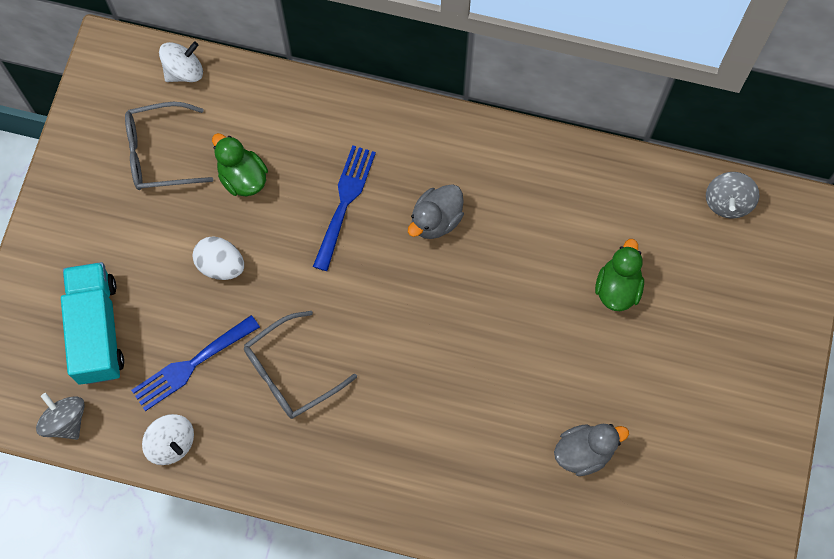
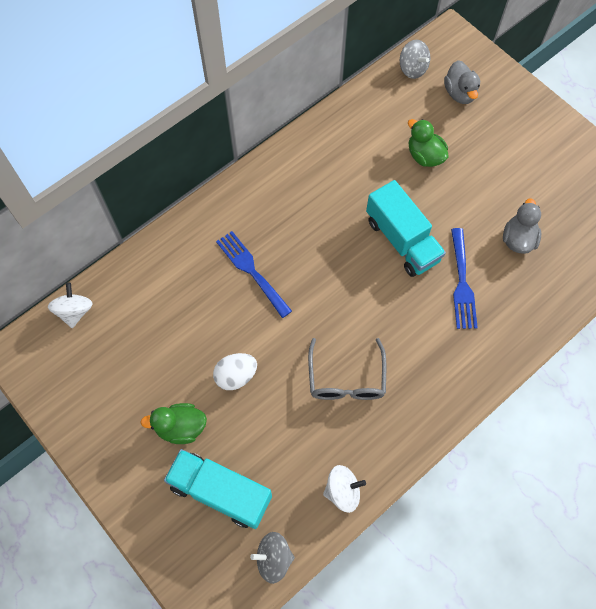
camera: 55 degrees left, 5 degrees down
grey glasses [125,102,213,190] -> none
blue fork [131,315,260,411] -> blue fork moved to [451,228,478,329]
green duck [212,133,268,196] -> green duck moved to [140,403,207,444]
grey duck [408,184,464,239] -> grey duck moved to [444,60,480,104]
none -> turquoise truck [366,180,446,277]

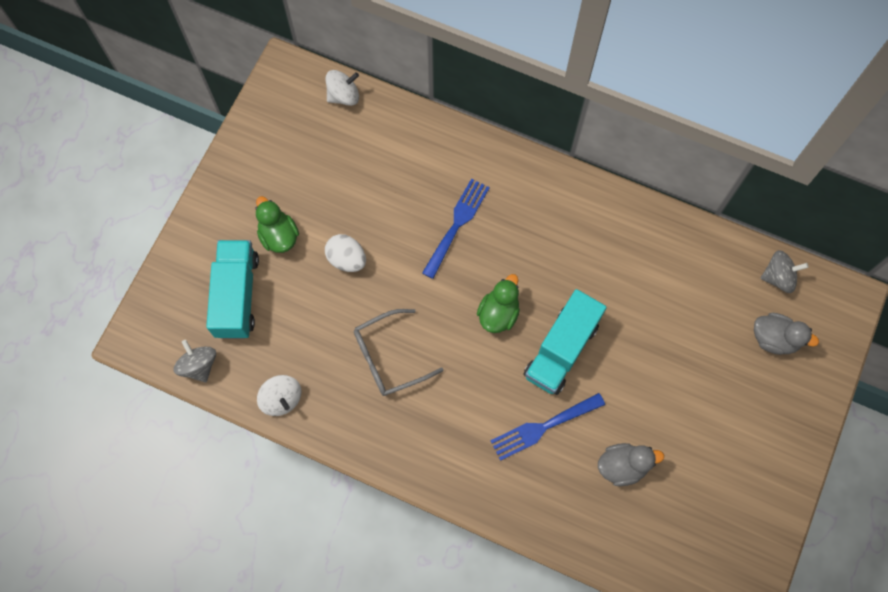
camera: 65 degrees right, 5 degrees up
grey spinning top [400,40,430,79] -> grey spinning top turned 120 degrees counterclockwise [760,250,809,293]
green duck [408,119,448,167] -> green duck moved to [477,274,520,333]
grey duck [444,60,480,104] -> grey duck turned 120 degrees counterclockwise [754,313,819,355]

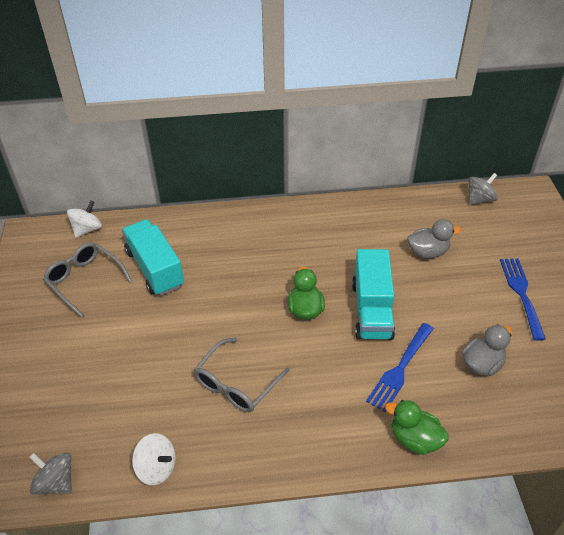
camera: 30 degrees left, 25 degrees down
turquoise truck [206,240,259,339] -> turquoise truck moved to [122,219,184,296]
green duck [255,196,299,253] -> green duck moved to [385,400,449,455]
white egg [325,234,366,272] -> none
blue fork [422,178,490,279] -> blue fork moved to [500,258,546,341]
grey duck [754,313,819,355] -> grey duck moved to [407,219,461,258]
none -> grey glasses [43,242,132,318]

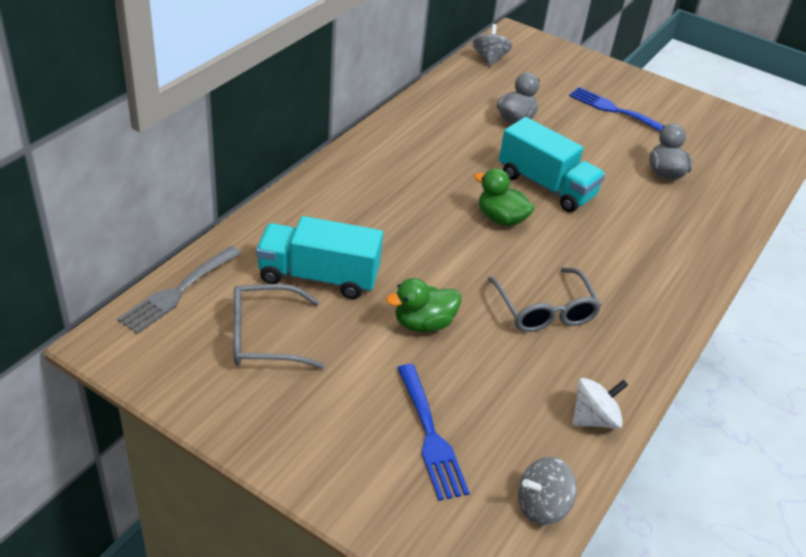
camera: 55 degrees left, 5 degrees down
white spinning top [67,201,102,238] -> grey fork [117,246,241,334]
blue fork [366,323,434,412] -> blue fork moved to [398,364,470,501]
green duck [385,400,449,455] -> green duck moved to [386,278,461,332]

